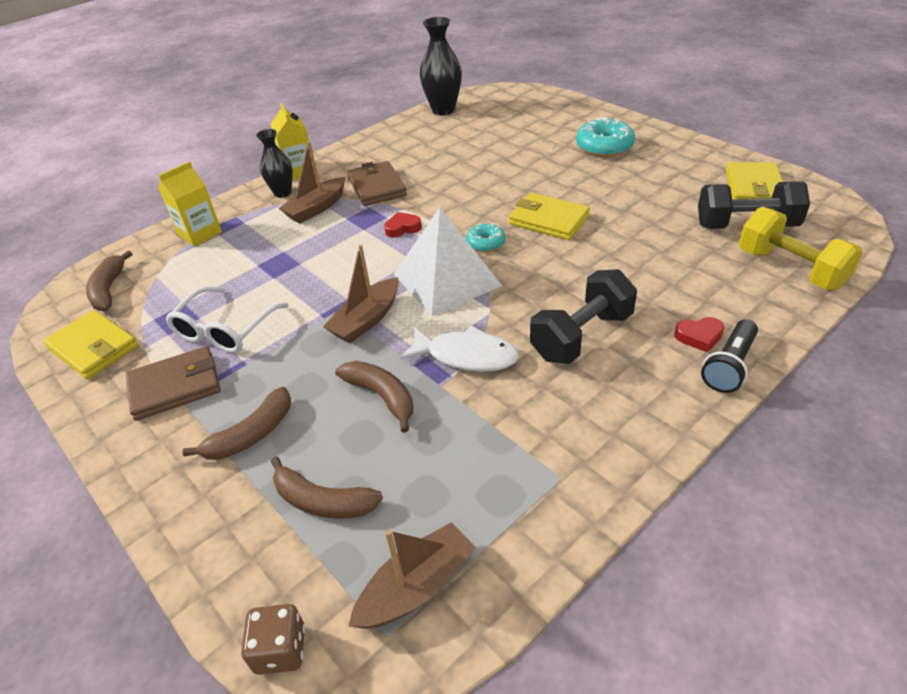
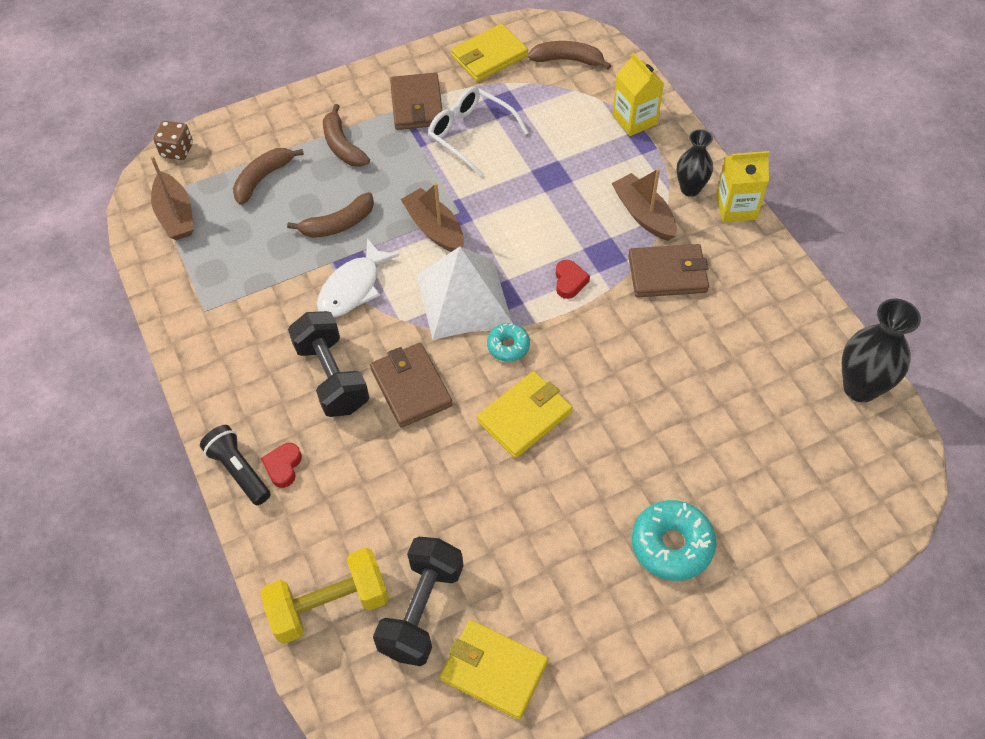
camera: 105 degrees right, 15 degrees up
none -> brown wallet [370,343,453,428]

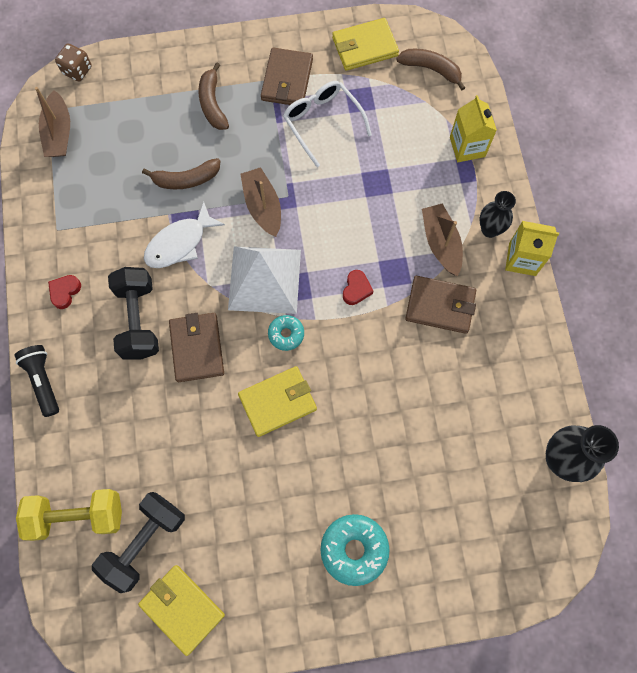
camera: 15 degrees right, 15 degrees up
brown banana [233,148,304,205] -> none
red heart [261,443,302,488] -> red heart moved to [48,275,81,309]

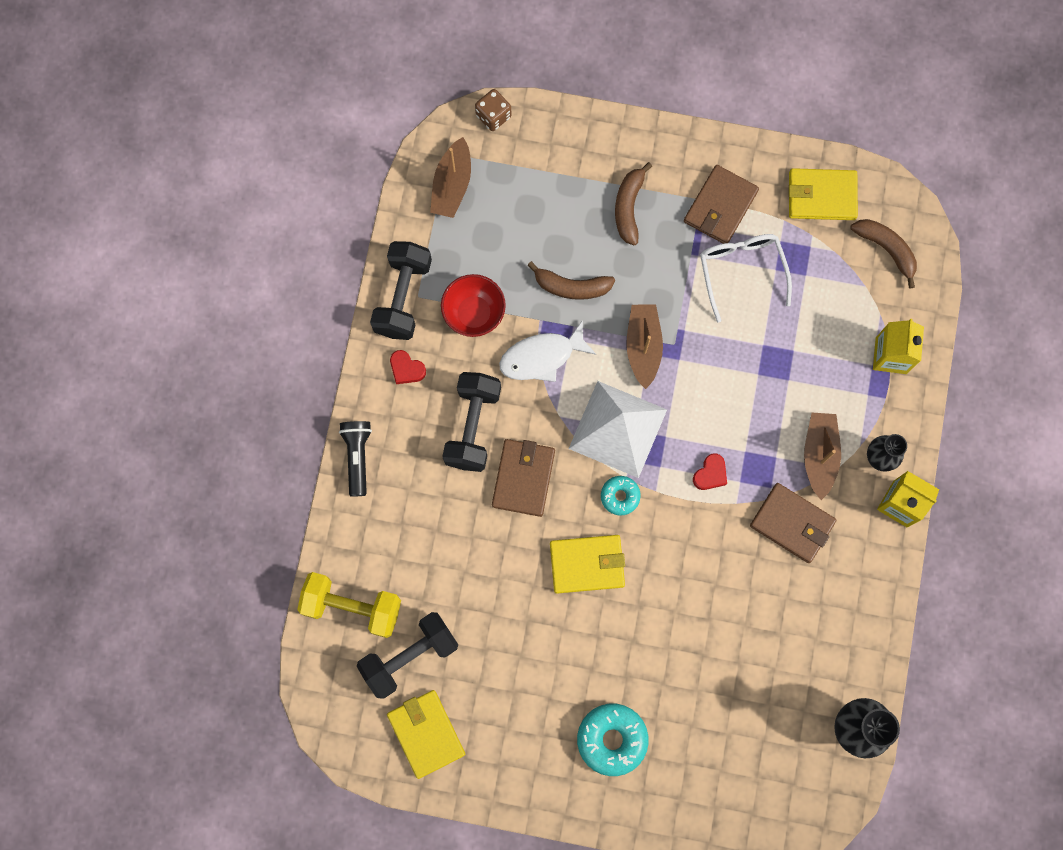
camera: 20 degrees right, 5 degrees up
red heart [48,275,81,309] -> red heart turned 105 degrees counterclockwise [390,350,426,384]
none -> black dumbbell [370,241,432,340]
none -> red bowl [441,274,506,337]

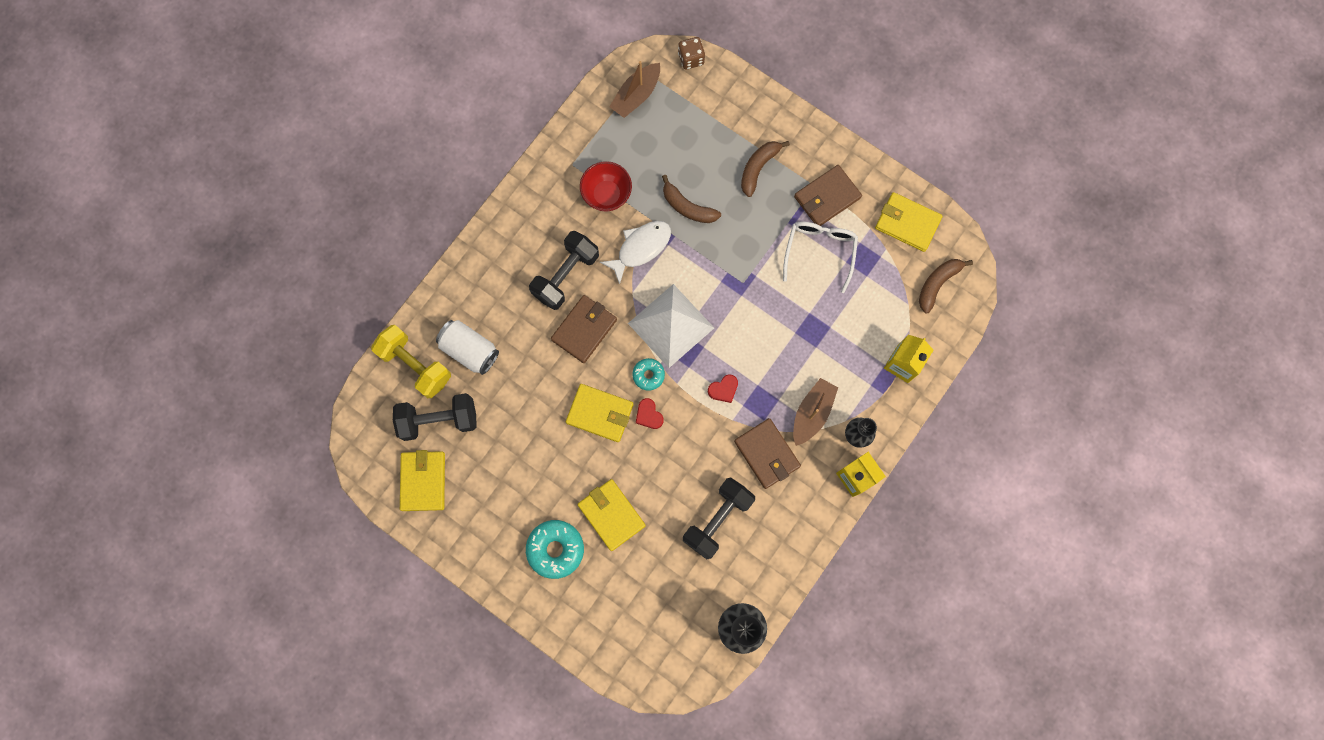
camera: 25 degrees right, 0 degrees up
black flashlight [339,421,372,497] -> none
black dumbbell [370,241,432,340] -> black dumbbell moved to [683,478,755,559]
red heart [390,350,426,384] -> red heart moved to [636,398,664,429]
white fish [499,320,596,382] -> white fish turned 135 degrees clockwise [600,221,671,284]
brown boat [626,305,663,389] -> none
brown banana [850,219,917,288] -> brown banana turned 120 degrees counterclockwise [919,259,973,313]
none -> white can [436,320,499,375]
none -> yellow wallet [577,479,646,551]

